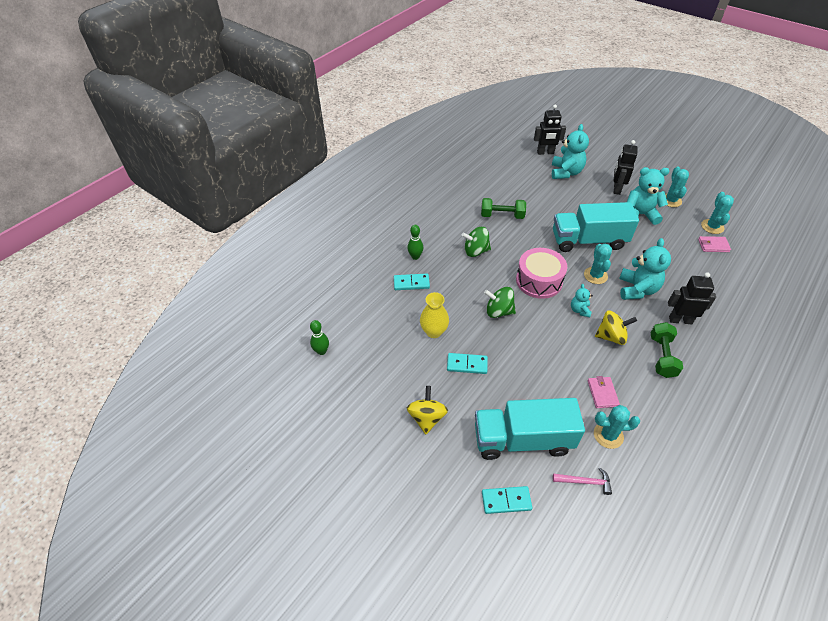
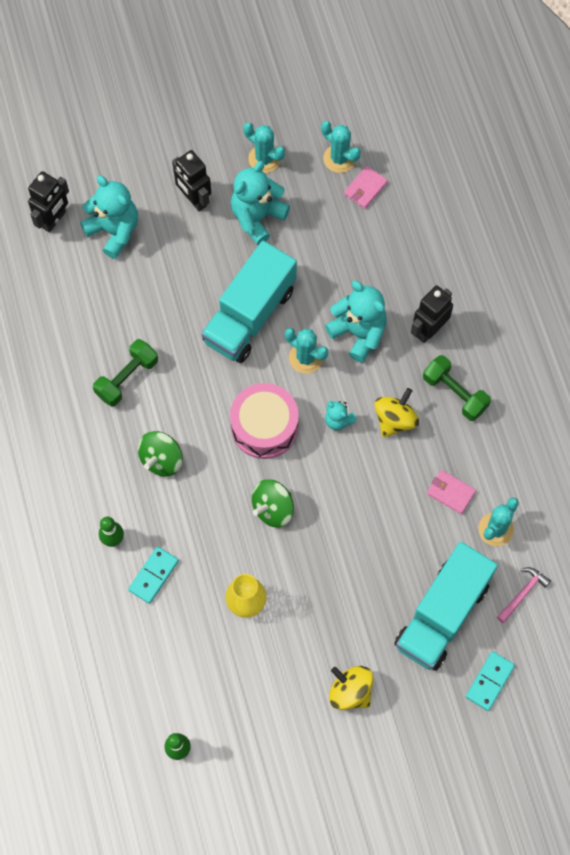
camera: 55 degrees left, 20 degrees up
turquoise domino [447,353,488,374] -> none

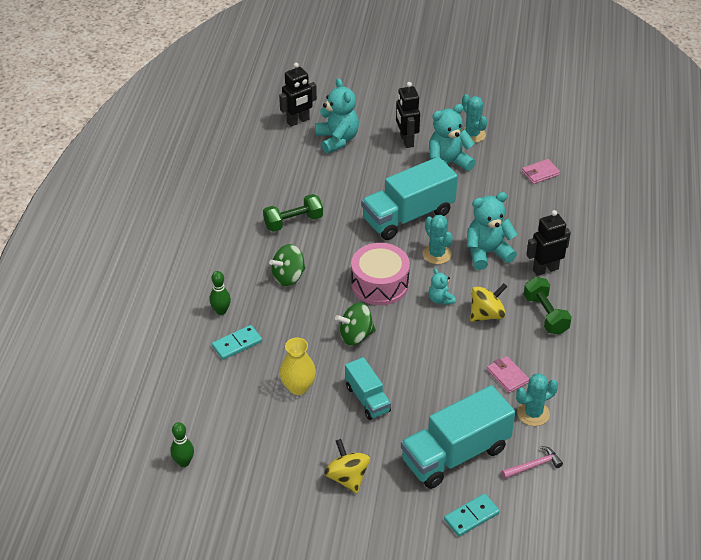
camera: 25 degrees right, 25 degrees down
turquoise cactus [321,121,361,173] -> none
turquoise teddy bear [325,280,387,362] -> turquoise teddy bear turned 90 degrees counterclockwise [467,192,518,270]
none -> turquoise truck [345,357,391,420]

